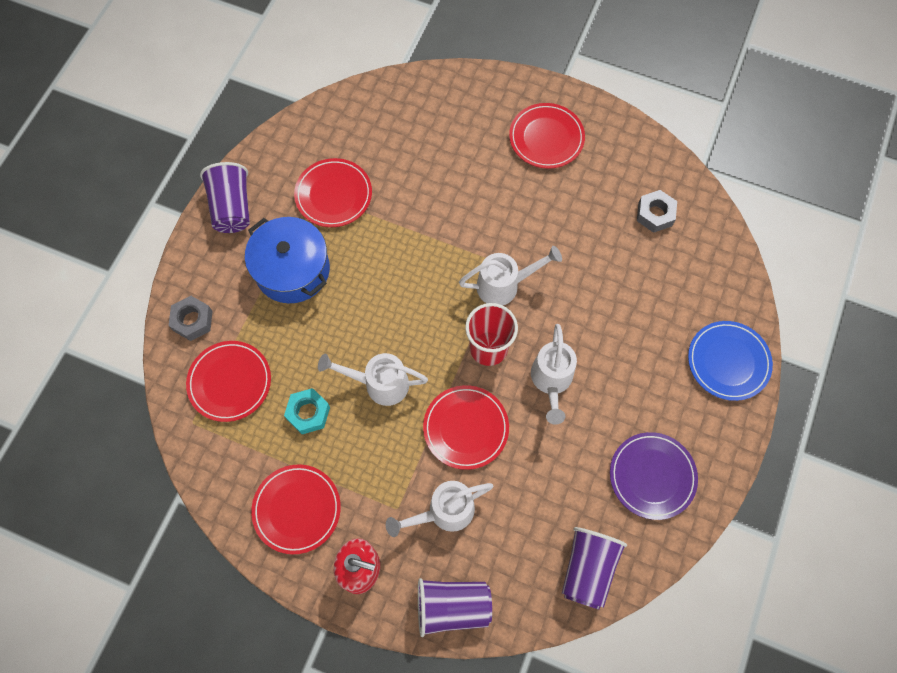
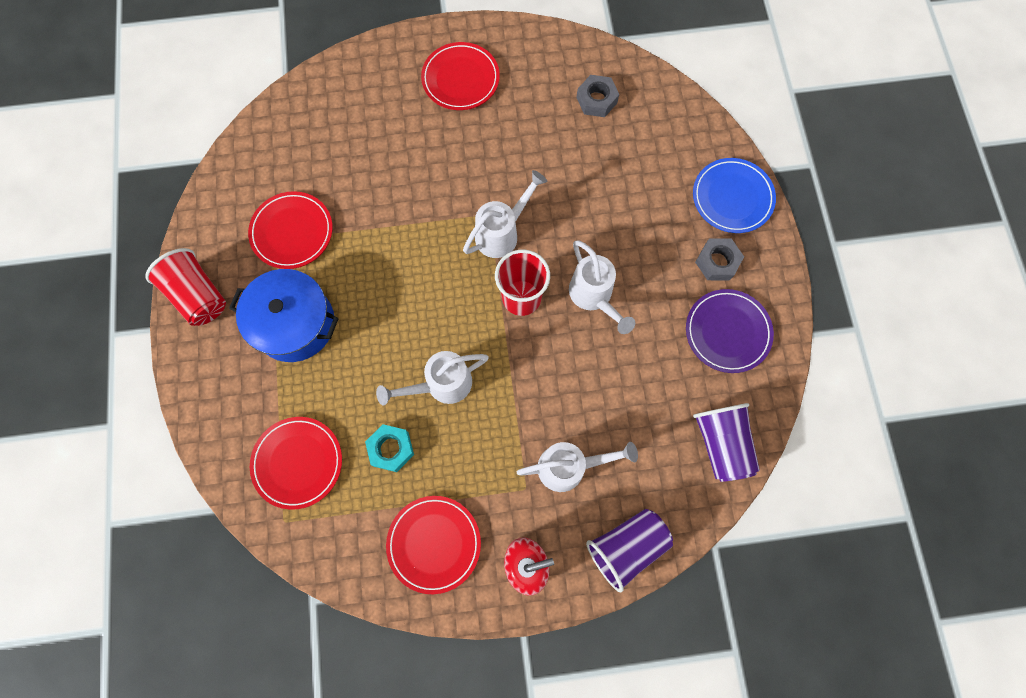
camera: 30 degrees left, 5 degrees up
grey nut [168,296,213,341] -> grey nut moved to [695,238,744,280]
purple cup [200,162,250,233] -> red cup [145,248,226,326]
white watering can [386,481,494,537] -> white watering can turned 135 degrees counterclockwise [517,442,638,492]
red plate [423,385,509,470] -> none

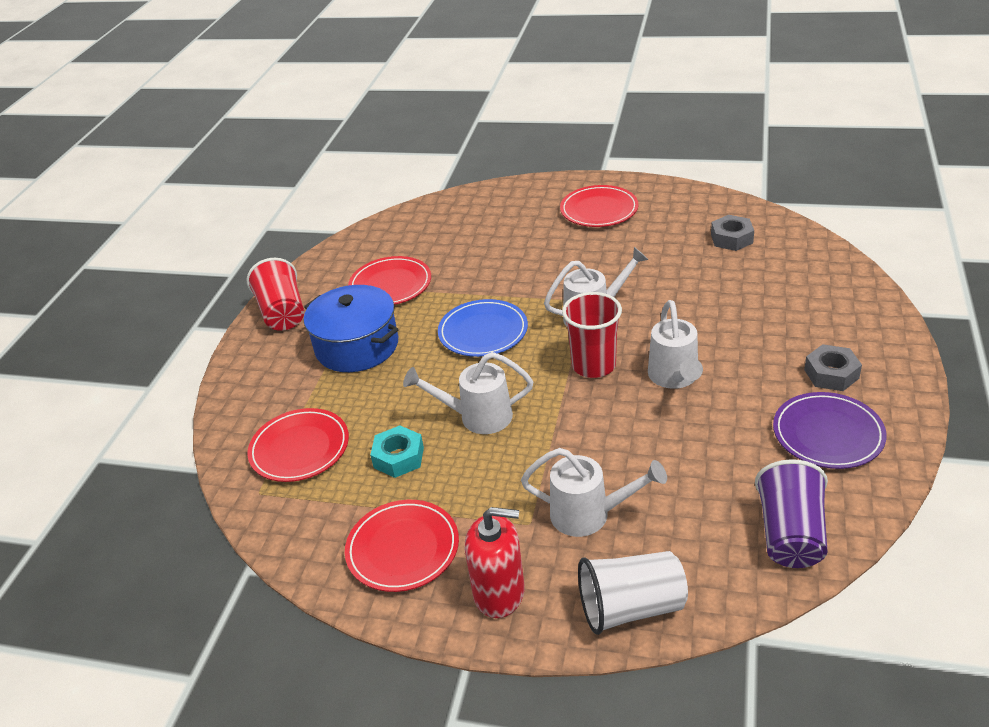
camera: 25 degrees right, 35 degrees down
purple cup [586,509,673,592] -> white cup [578,551,688,635]
blue plate [693,158,776,233] -> blue plate moved to [438,299,528,357]

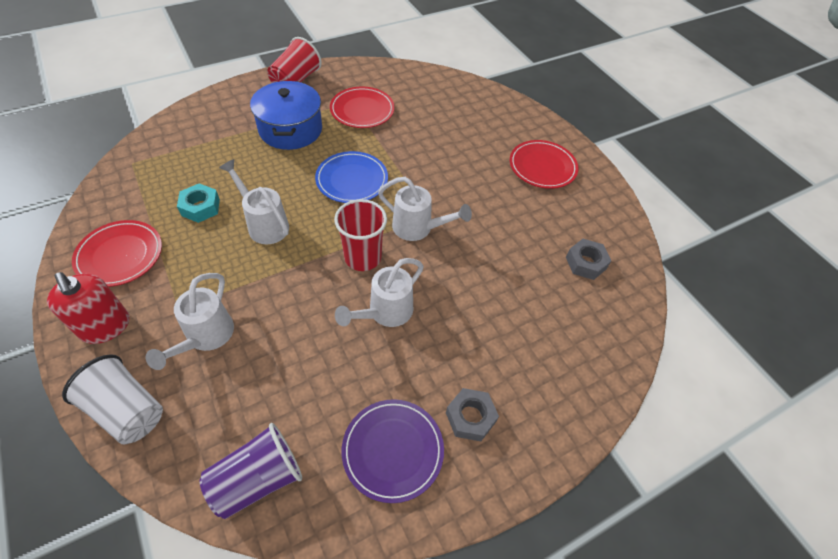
camera: 40 degrees right, 15 degrees up
red plate [247,408,349,482] -> none
white watering can [521,448,667,537] -> white watering can turned 45 degrees clockwise [146,273,234,370]

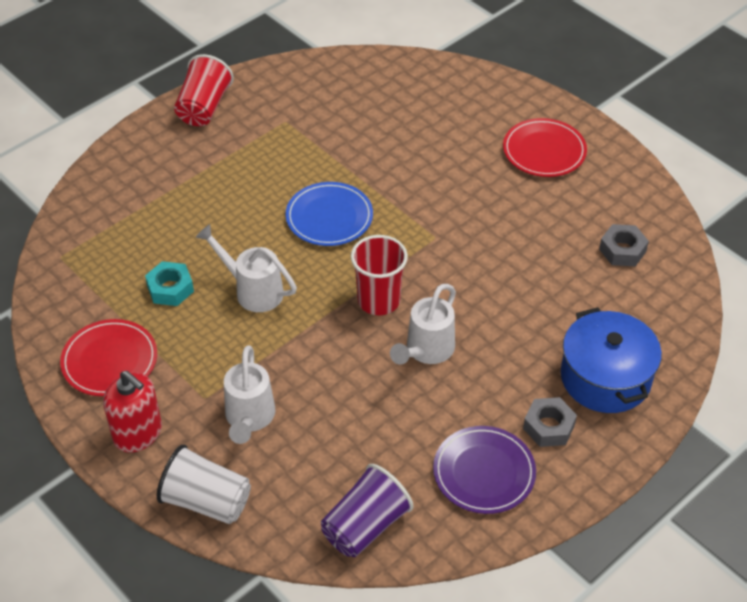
camera: 10 degrees left, 5 degrees down
blue pot [250,81,322,150] -> blue pot moved to [561,307,662,413]
red plate [330,87,395,128] -> none
white watering can [378,177,472,241] -> none

